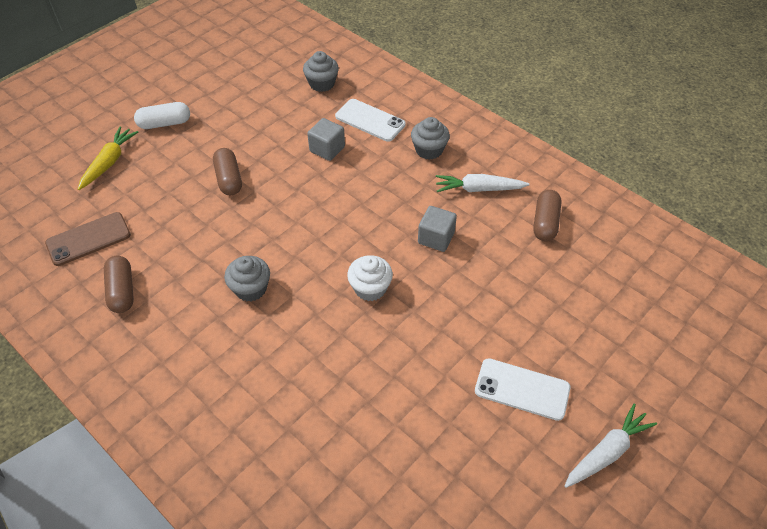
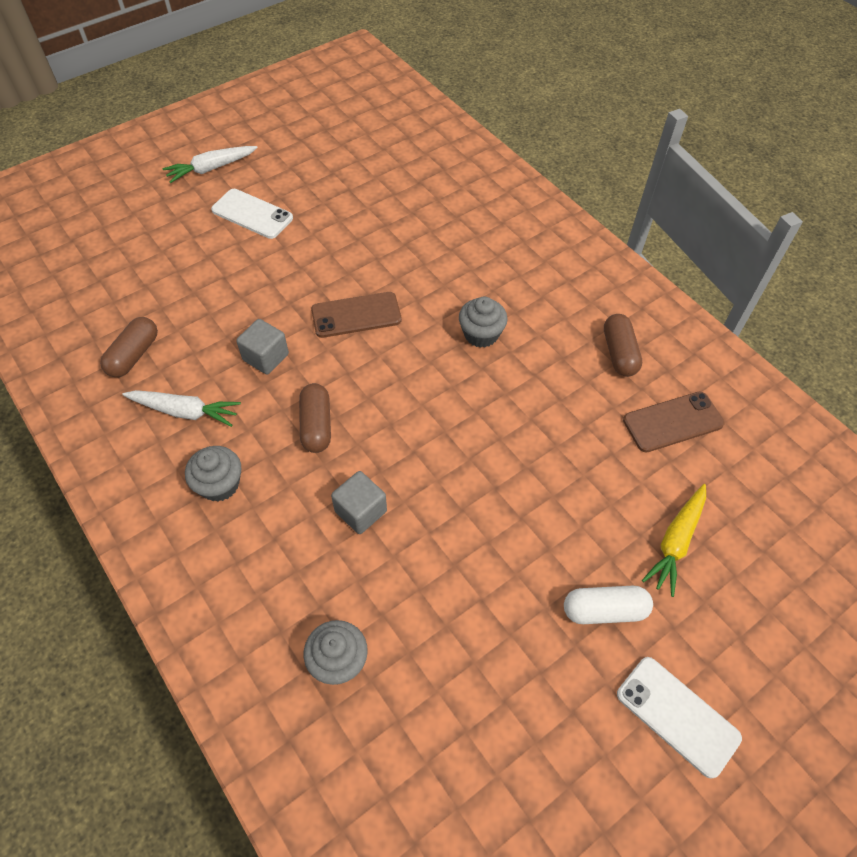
camera: 170 degrees left, 5 degrees up
brown capsule [213,148,242,195] -> brown capsule moved to [299,383,331,453]
white phone [335,99,406,142] -> white phone moved to [617,657,742,779]
white cupcake [347,255,393,301] -> brown phone [311,292,402,338]

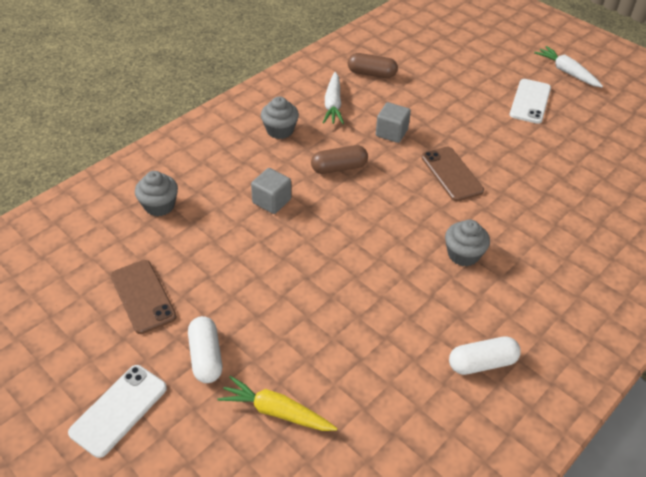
camera: 80 degrees right, 10 degrees down
brown capsule [604,314,642,377] -> white capsule [449,336,521,375]
brown phone [623,392,725,452] -> brown phone moved to [111,260,176,334]

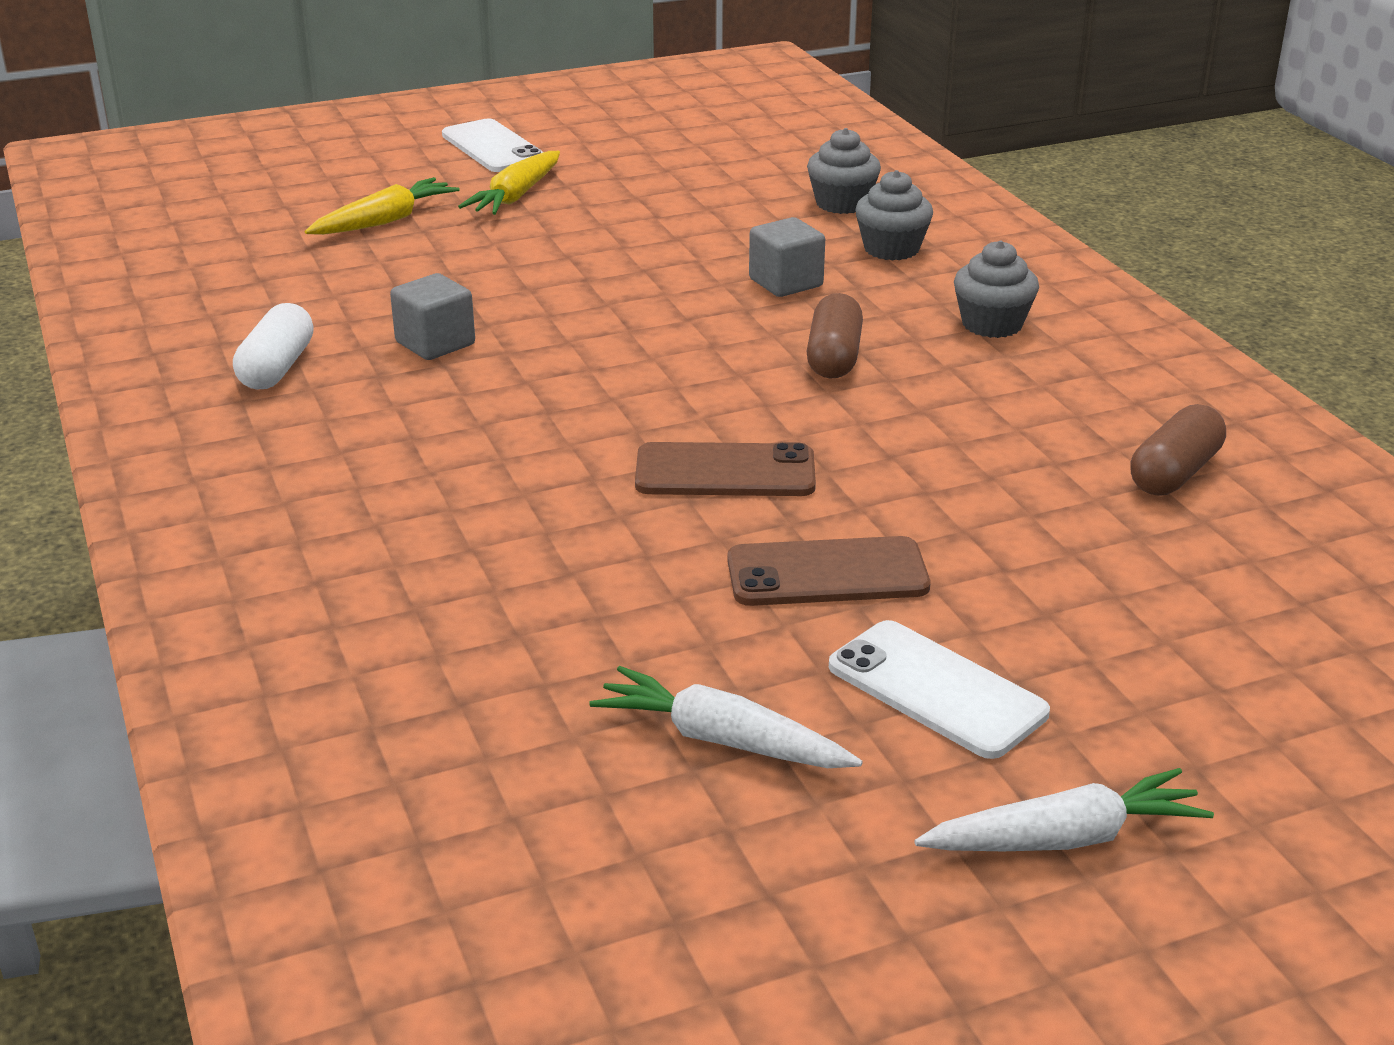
camera: 115 degrees right, 15 degrees down
brown phone [111,260,176,334] -> brown phone moved to [727,536,930,606]
white capsule [188,316,222,383] -> yellow carrot [458,151,560,215]
white carrot [323,72,344,124] -> white carrot moved to [589,666,863,768]
grey cube [376,102,411,143] -> grey cube moved to [390,273,475,360]
grey cupcake [445,220,490,266] -> grey cupcake moved to [855,170,933,261]

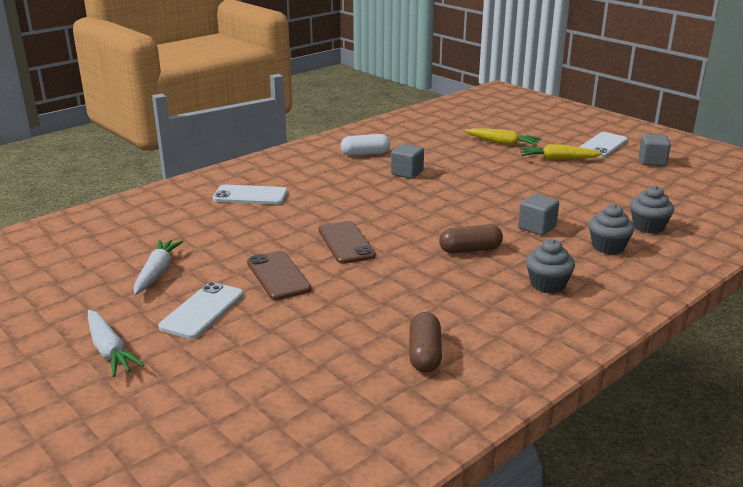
camera: 70 degrees right, 5 degrees down
brown capsule [1131,404,1226,496] -> brown capsule turned 75 degrees clockwise [409,312,442,372]
none -> white phone [213,185,288,205]
none -> grey cube [639,134,671,166]

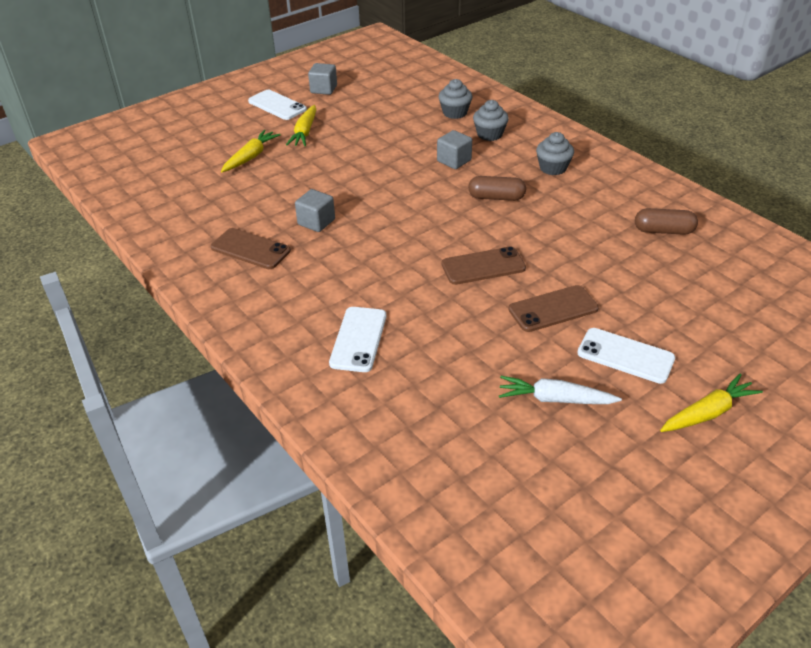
camera: 85 degrees left, 15 degrees up
white carrot [88,310,145,377] -> yellow carrot [660,374,763,432]
white capsule [341,134,390,156] -> brown phone [211,228,291,269]
brown capsule [439,224,503,253] -> brown capsule turned 75 degrees counterclockwise [468,176,526,201]

